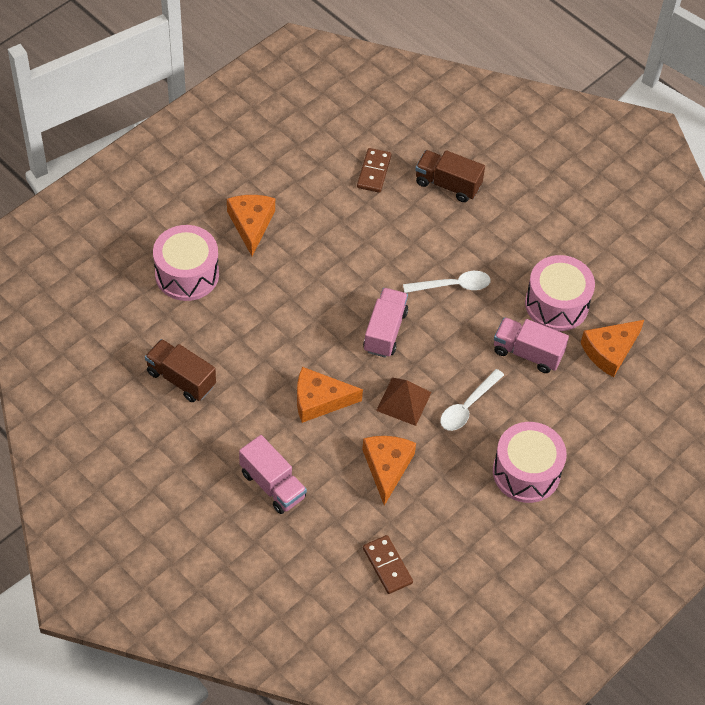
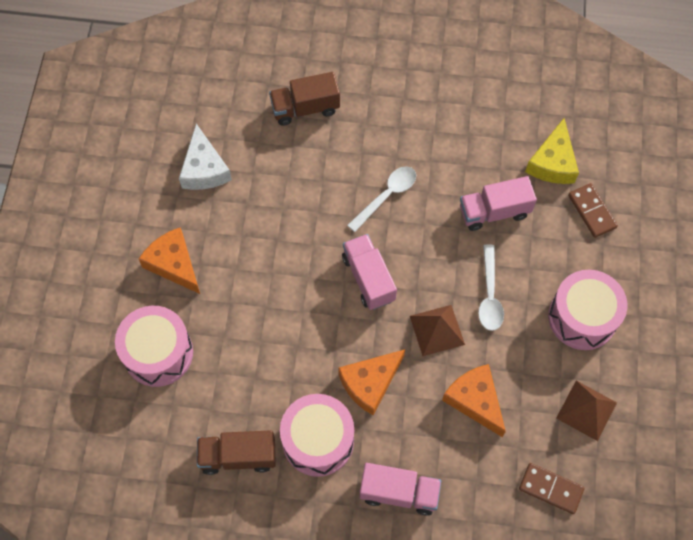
camera: 35 degrees left, 10 degrees up
brown domino [357,148,392,193] -> brown domino moved to [568,183,618,238]
pink drum [525,255,595,331] -> pink drum moved to [280,394,354,477]
orange cheese [581,320,644,377] -> yellow cheese [525,118,579,184]
none -> white cheese [179,124,232,190]
none -> brown pyramid [556,381,617,441]

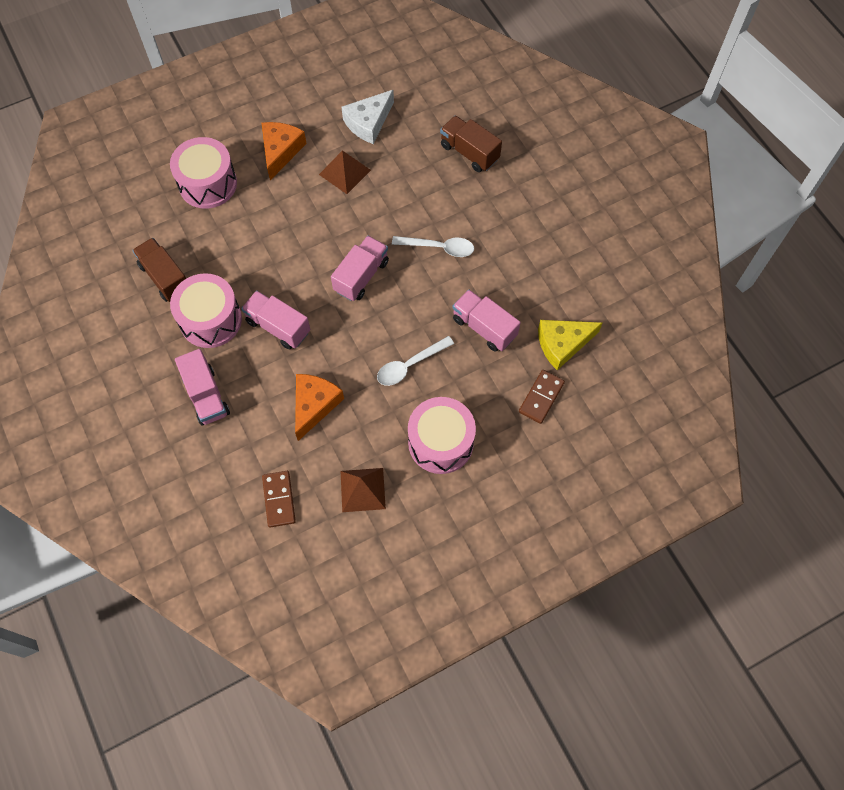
camera: 55 degrees right, 0 degrees up
orange cheese [338,349,405,415] -> pink truck [241,291,310,350]
brown pyramid [410,305,465,356] -> brown pyramid moved to [319,150,371,194]

